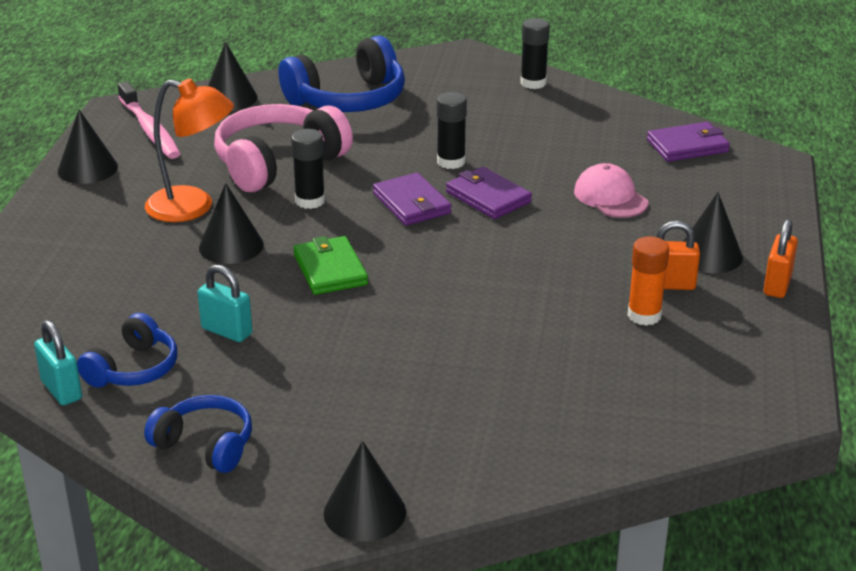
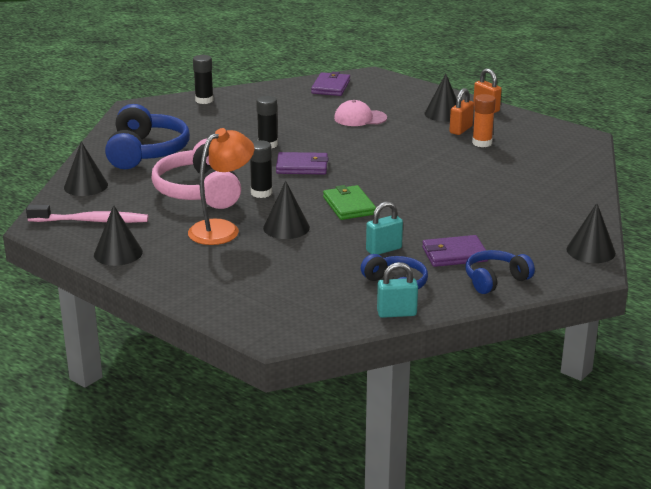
camera: 60 degrees left, 5 degrees down
green wallet [293,236,368,295] -> green wallet turned 60 degrees clockwise [323,185,376,220]
purple wallet [446,167,532,219] -> purple wallet moved to [422,235,488,267]

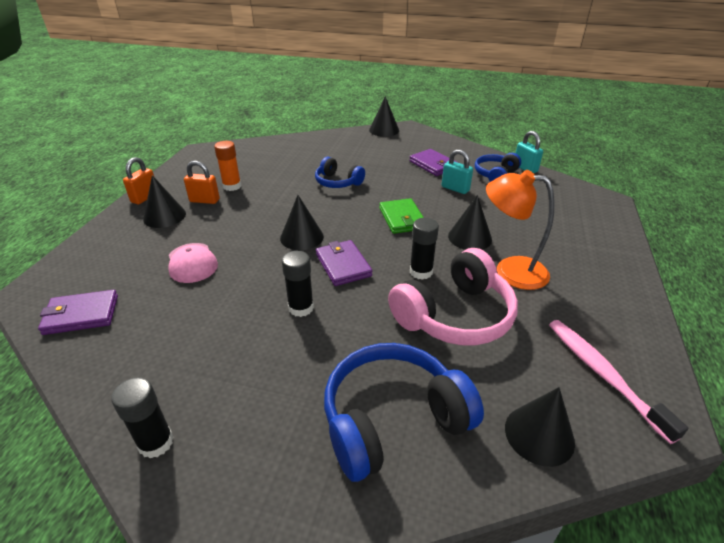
camera: 115 degrees left, 10 degrees up
black cone [94,205,143,266] -> black cone moved to [280,195,324,250]
green wallet [323,185,376,220] -> green wallet turned 60 degrees counterclockwise [379,198,424,234]
blue headphones [466,250,535,294] -> blue headphones moved to [315,157,365,188]

